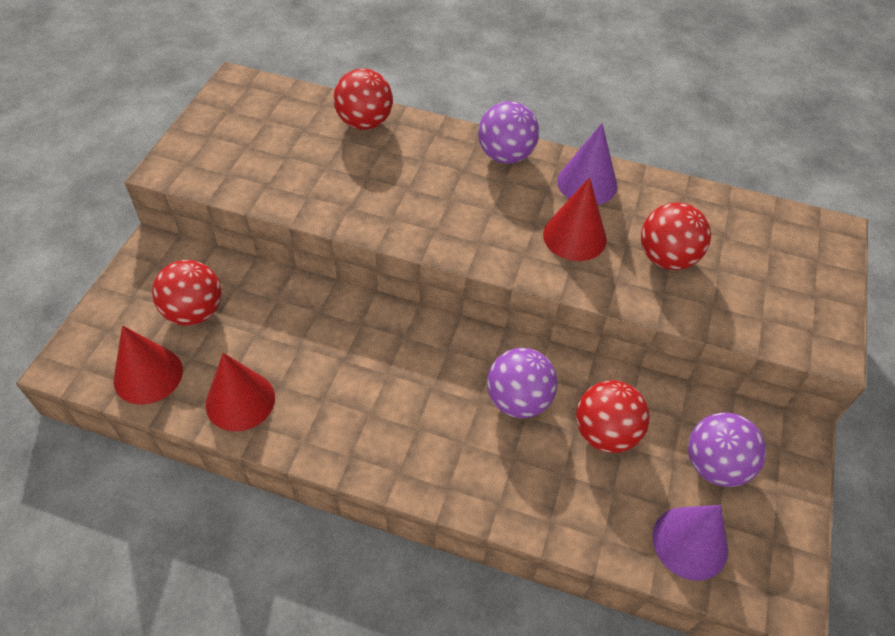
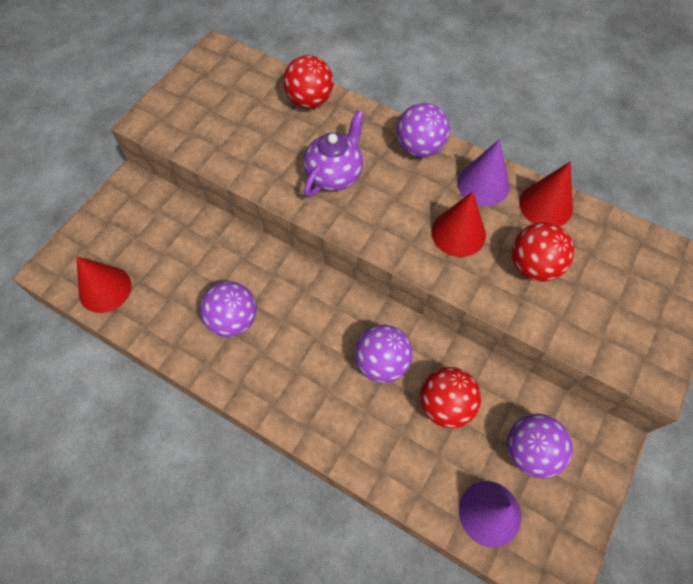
camera: 15 degrees right, 10 degrees up
red ball [152,260,222,326] -> none
red cone [206,353,275,432] -> red cone moved to [519,161,573,226]
none -> purple ball [200,281,257,337]
none -> purple teapot [304,110,364,197]

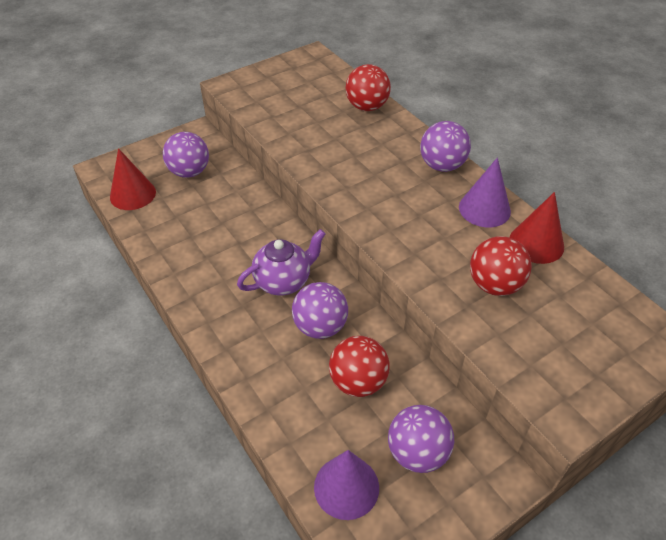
camera: 25 degrees right, 15 degrees down
purple ball [200,281,257,337] -> purple ball moved to [163,132,209,178]
purple teapot [304,110,364,197] -> purple teapot moved to [237,229,326,295]
red cone [431,191,486,257] -> none

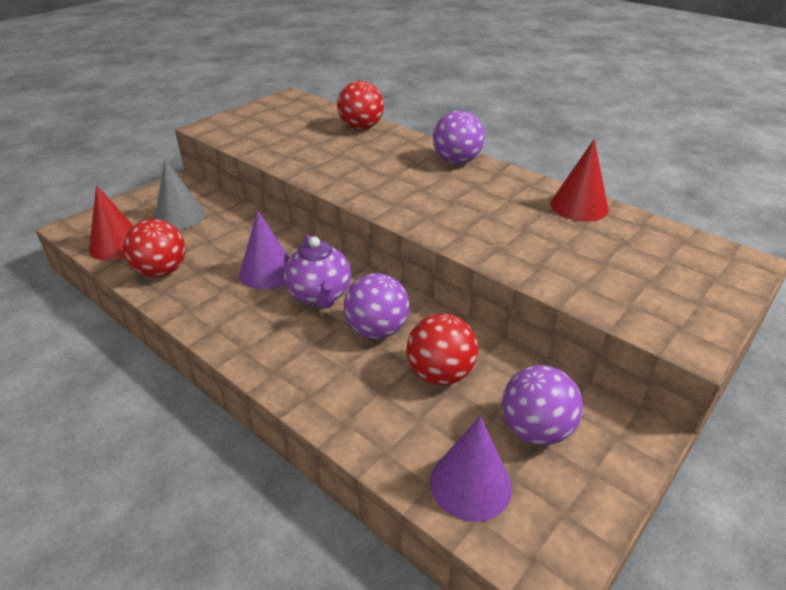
camera: 15 degrees left, 10 degrees down
purple ball [163,132,209,178] -> grey cone [154,159,205,230]
purple teapot [237,229,326,295] -> purple teapot turned 120 degrees clockwise [284,235,351,309]
purple cone [459,157,511,227] -> purple cone moved to [239,210,289,289]
red ball [470,236,532,296] -> red ball moved to [123,219,185,277]

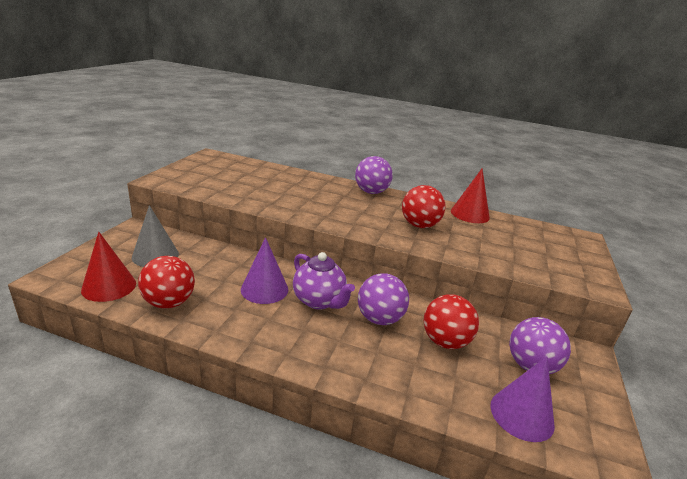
camera: 25 degrees left, 10 degrees down
red ball [337,81,384,130] -> red ball moved to [402,185,445,228]

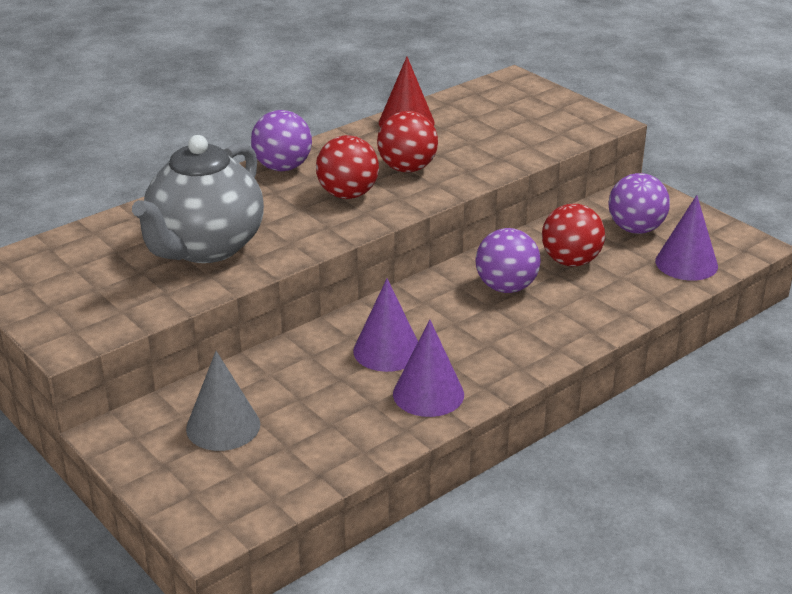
camera: 55 degrees left, 5 degrees up
red cone [81,232,136,302] -> none
red ball [138,256,195,309] -> red ball moved to [316,135,379,199]
purple teapot [293,252,355,309] -> none
none -> grey teapot [132,135,264,263]
none -> purple cone [393,320,464,417]

